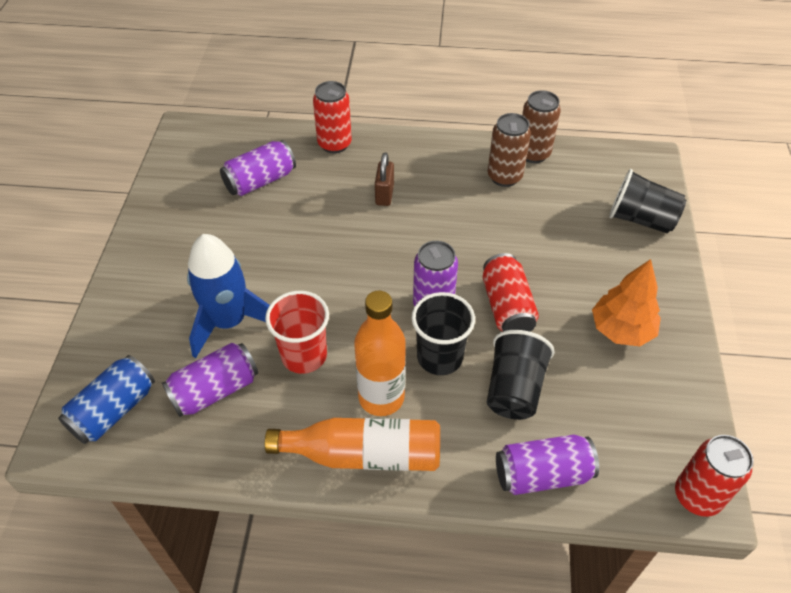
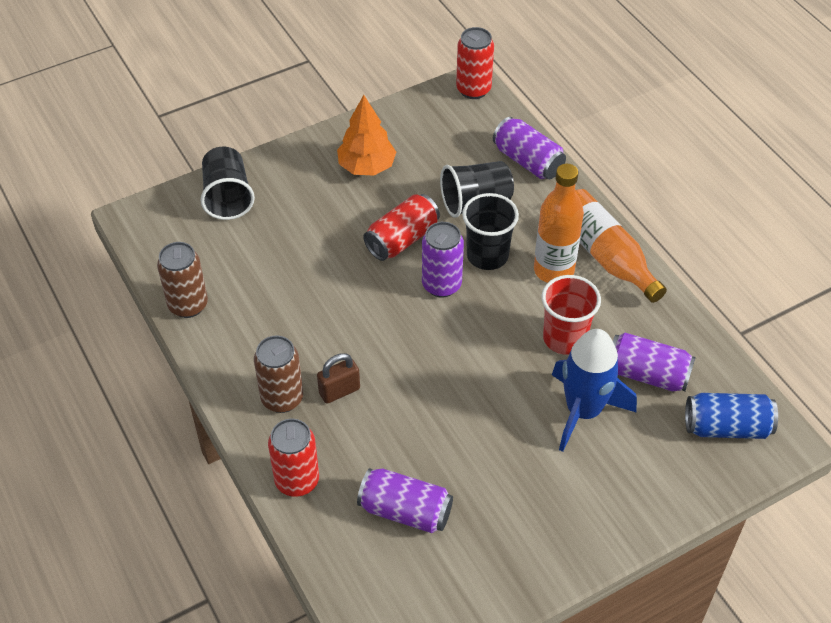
camera: 125 degrees left, 0 degrees up
brown can [488,113,531,187] -> brown can moved to [254,336,303,413]

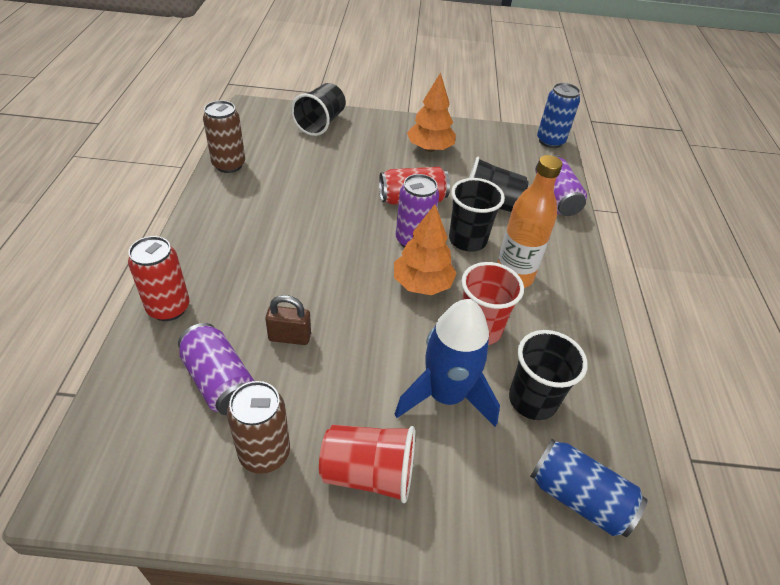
camera: 30 degrees right, 5 degrees down
brown can [254,336,303,413] -> brown can moved to [227,381,290,474]
brown padlock [317,353,360,404] -> brown padlock moved to [265,295,311,345]
red can [456,27,494,99] -> blue can [537,83,580,148]
orange bottle [575,189,667,303] -> none
purple can [613,333,696,391] -> black cup [509,330,588,420]
none -> red cup [319,425,415,503]
none -> orange tree [394,204,457,295]

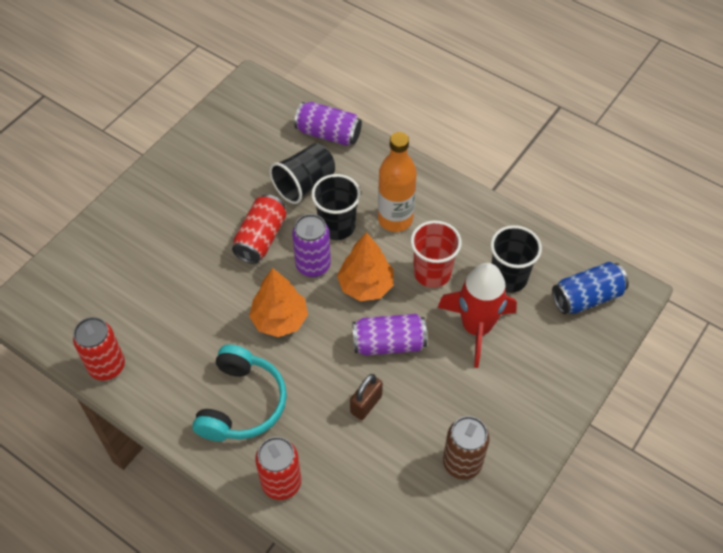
camera: 55 degrees left, 10 degrees up
purple can [178,323,254,415] -> purple can moved to [352,314,427,356]
brown can [203,100,245,173] -> red can [73,317,125,380]
black cup [291,83,346,136] -> none
red cup [319,425,415,503] -> none
blue rocket [394,299,500,427] -> red rocket [438,263,517,368]
orange tree [407,72,456,152] -> orange tree moved to [249,268,308,337]
blue can [537,83,580,148] -> none
none -> turquoise headphones [192,344,287,441]

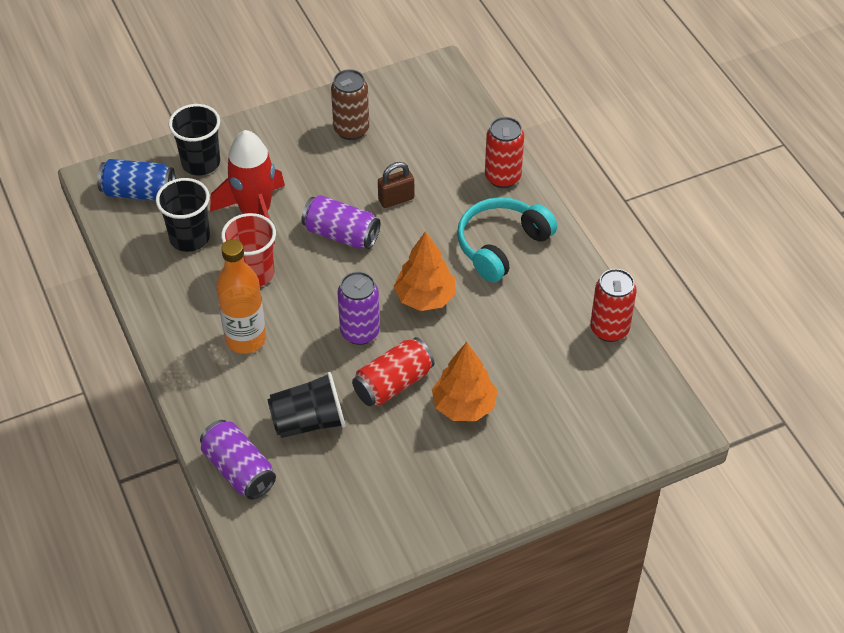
camera: 150 degrees left, 5 degrees down
black cup [311,174,361,240] -> black cup moved to [169,104,220,175]
orange tree [337,232,394,301] -> orange tree moved to [432,342,498,421]

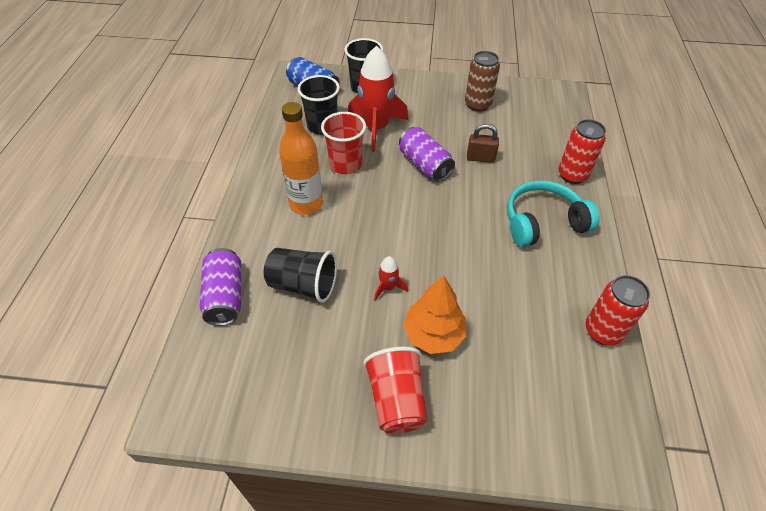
camera: 30 degrees right, 0 degrees up
purple can [337,271,380,345] -> none
red can [352,337,434,406] -> red rocket [374,256,408,301]
orange tree [394,231,456,311] -> none
none -> red cup [363,347,428,434]

